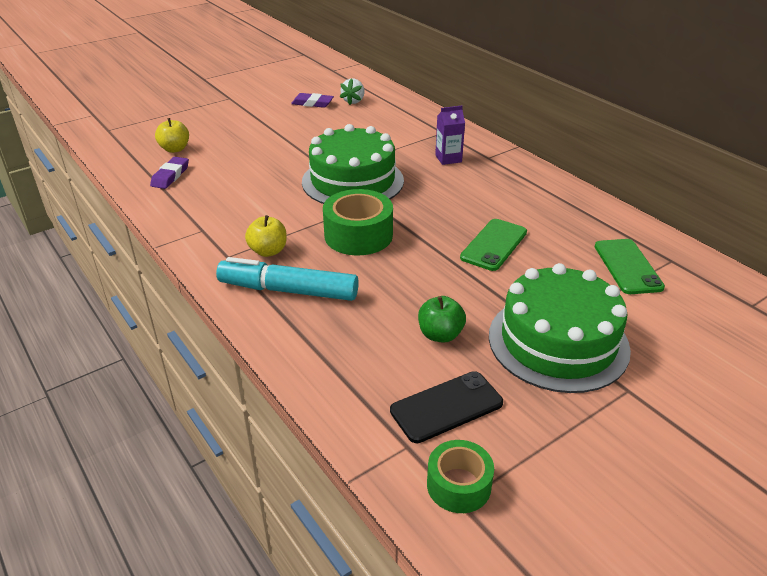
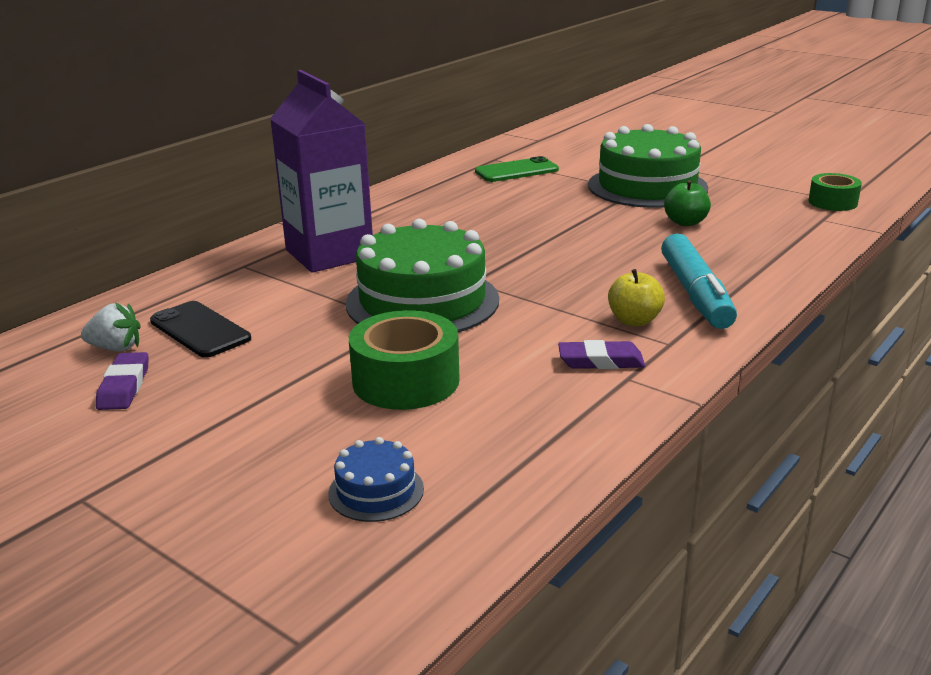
camera: 105 degrees left, 10 degrees down
purple eraser [150,157,189,189] -> purple eraser moved to [558,340,645,369]
yellow apple [155,118,189,153] -> blue cake [328,437,424,522]
green tape [323,189,393,255] -> green tape moved to [349,310,460,410]
black phone [390,371,503,443] -> black phone moved to [150,301,251,358]
purple carton [435,106,465,165] -> purple carton [270,70,373,273], size x2.25
green phone [460,219,527,271] -> none

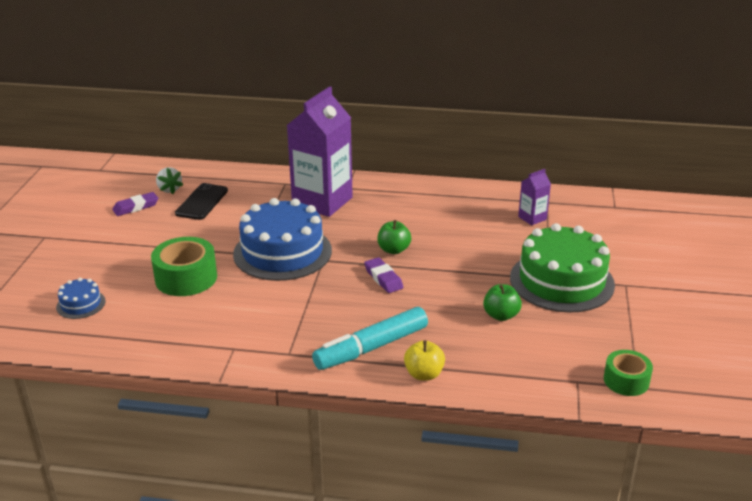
camera: 60 degrees right, 5 degrees up
green cake [346,219,499,332] -> blue cake [233,198,332,281]
green phone [475,156,559,182] -> purple carton [518,169,551,225]
purple eraser [558,340,645,369] -> purple eraser moved to [364,257,404,293]
yellow apple [608,269,665,326] -> yellow apple moved to [404,340,445,381]
none -> green apple [377,220,411,254]

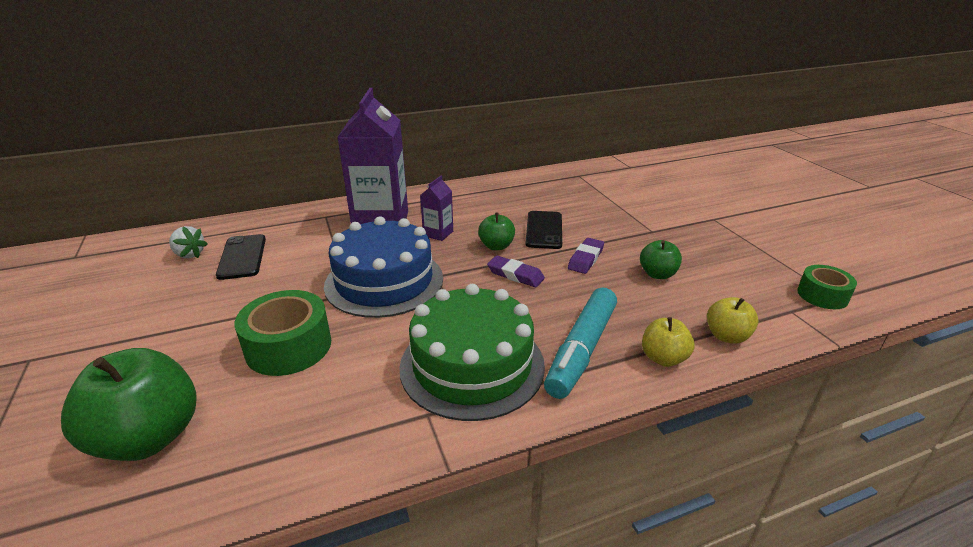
camera: 30 degrees left, 0 degrees up
blue cake [56,278,105,319] -> green apple [61,348,197,461]
purple eraser [112,192,159,216] -> purple eraser moved to [568,238,604,274]
green cake [510,223,615,312] -> green cake moved to [399,284,545,421]
purple carton [518,169,551,225] -> purple carton moved to [420,176,453,241]
none -> black phone [525,211,562,249]
none -> yellow apple [707,297,758,344]

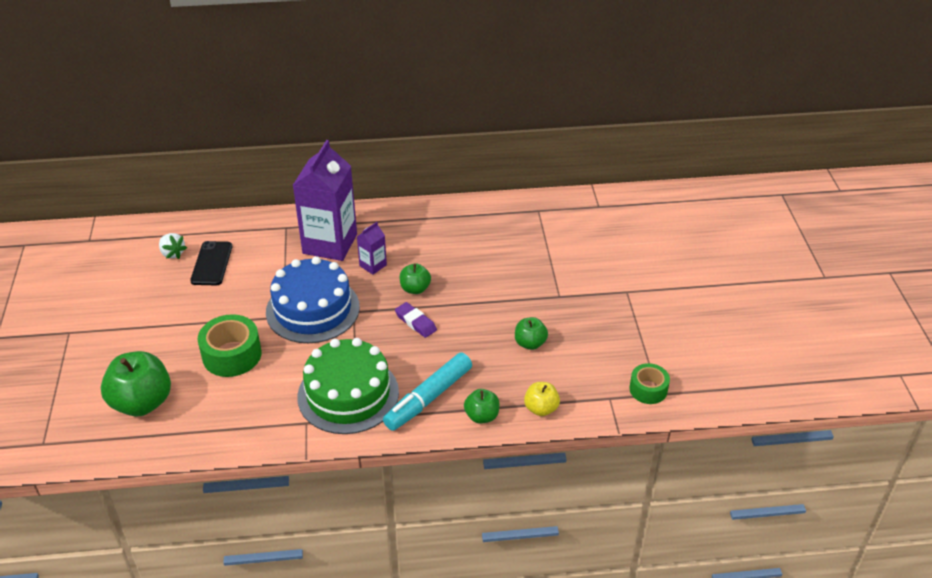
camera: 15 degrees right, 10 degrees up
black phone [525,211,562,249] -> none
purple eraser [568,238,604,274] -> none
yellow apple [642,317,695,367] -> green apple [464,389,499,424]

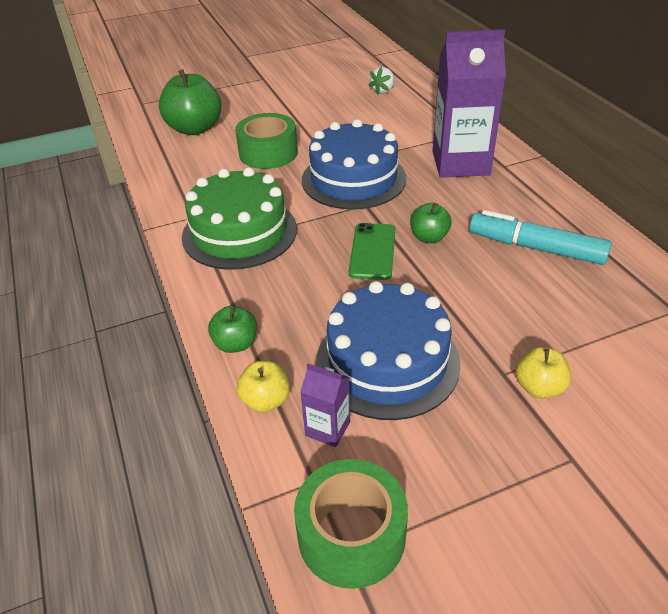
camera: 75 degrees right, 0 degrees up
black phone [190,241,232,285] -> none
purple carton [357,222,387,275] -> purple carton moved to [300,364,350,447]
turquoise marker [383,353,472,431] -> turquoise marker moved to [469,210,612,265]
purple eraser [395,302,437,338] -> green phone [349,223,395,280]
green apple [515,317,548,350] -> blue cake [316,281,461,420]
green tape [629,363,670,404] -> green tape [294,459,408,589], size x1.60
none -> yellow apple [515,347,571,399]

